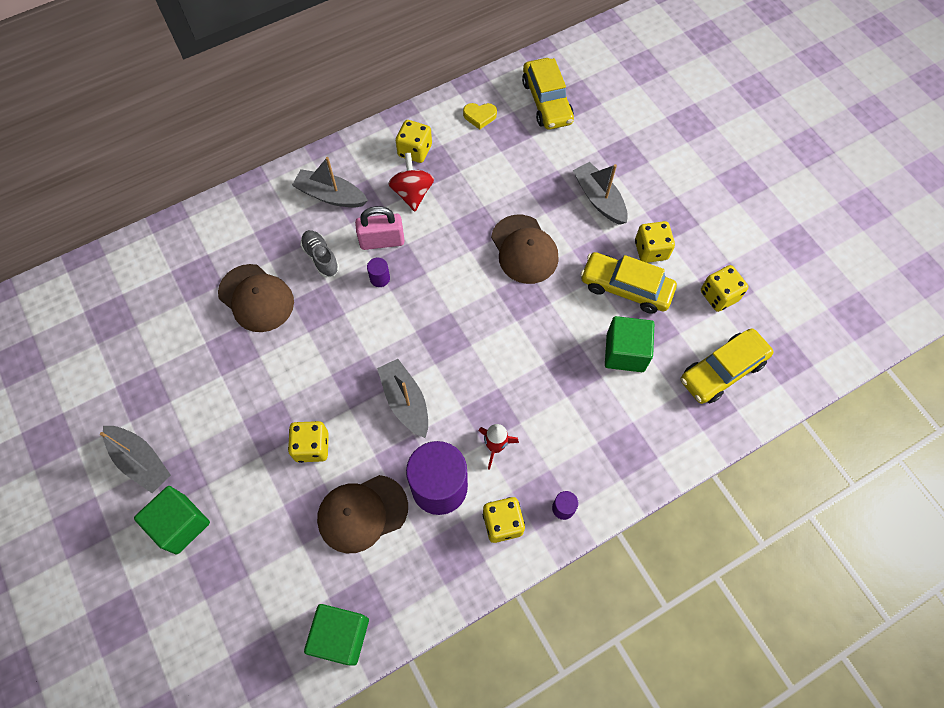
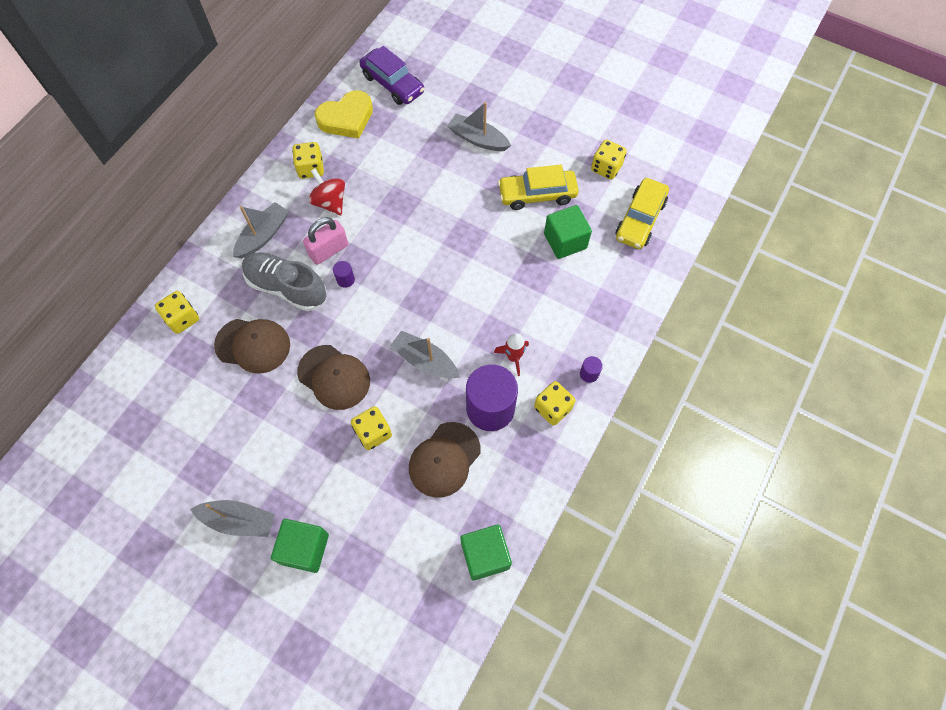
camera: 30 degrees left, 0 degrees up
grey boat [292,157,368,207] -> grey boat turned 135 degrees clockwise [233,202,289,258]
grey shoe [300,230,339,278] -> grey shoe [242,252,327,311], size x1.80
yellow heart [463,103,497,129] -> yellow heart [315,90,373,139], size x1.95
brown cap [491,215,559,284] -> brown cap moved to [297,345,370,410]
yellow car [522,58,574,130] -> purple car [359,46,425,105]
yellow dice [635,221,675,263] -> yellow dice moved to [155,291,199,334]

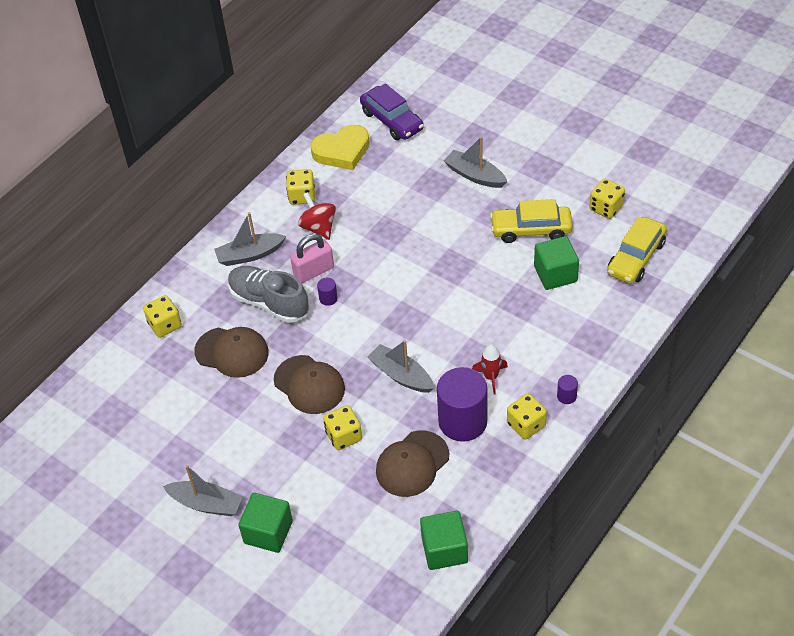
camera: 10 degrees right, 15 degrees down
grey boat [233,202,289,258] -> grey boat turned 150 degrees counterclockwise [214,212,286,266]

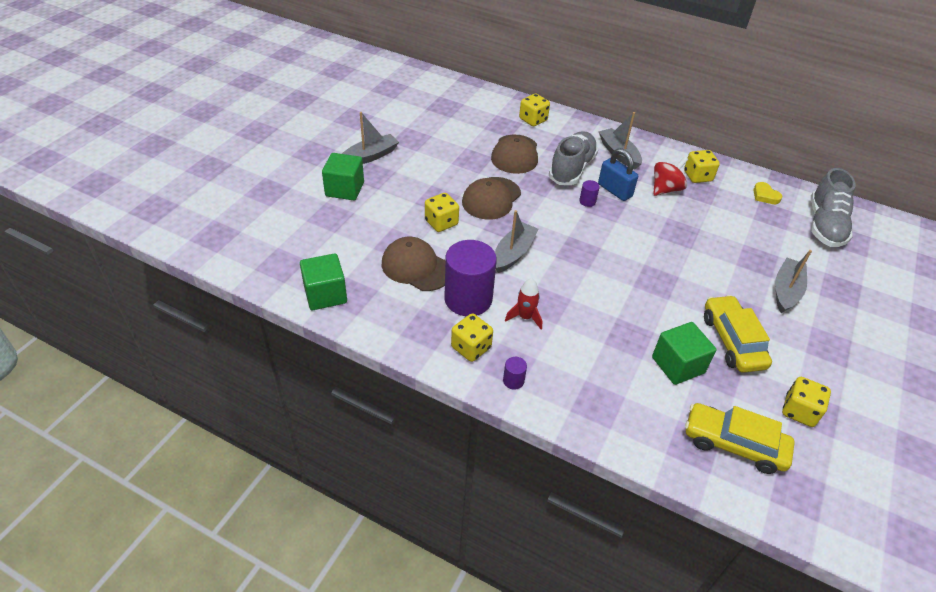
camera: 75 degrees right, 5 degrees down
grey boat [163,465,243,516] -> grey boat turned 135 degrees counterclockwise [342,112,399,164]
pink padlock [290,234,334,283] -> blue padlock [598,148,638,201]
yellow heart [310,124,370,170] -> yellow heart [753,182,782,204], size x0.51
purple car [360,83,424,140] -> grey shoe [811,168,855,247]

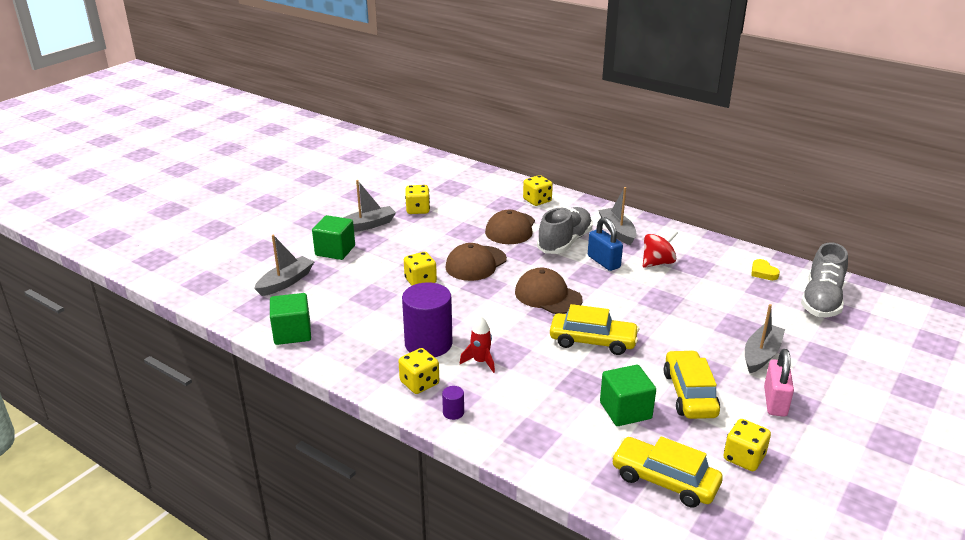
camera: 10 degrees right, 15 degrees down
brown cap [382,237,445,291] -> brown cap moved to [515,267,583,314]
grey boat [495,210,538,273] -> grey boat moved to [254,235,314,296]
purple cylinder [579,180,600,207] -> none
yellow dice [684,150,720,183] -> yellow dice moved to [405,185,430,214]
none -> yellow car [550,304,639,355]
none -> pink padlock [764,349,794,417]

